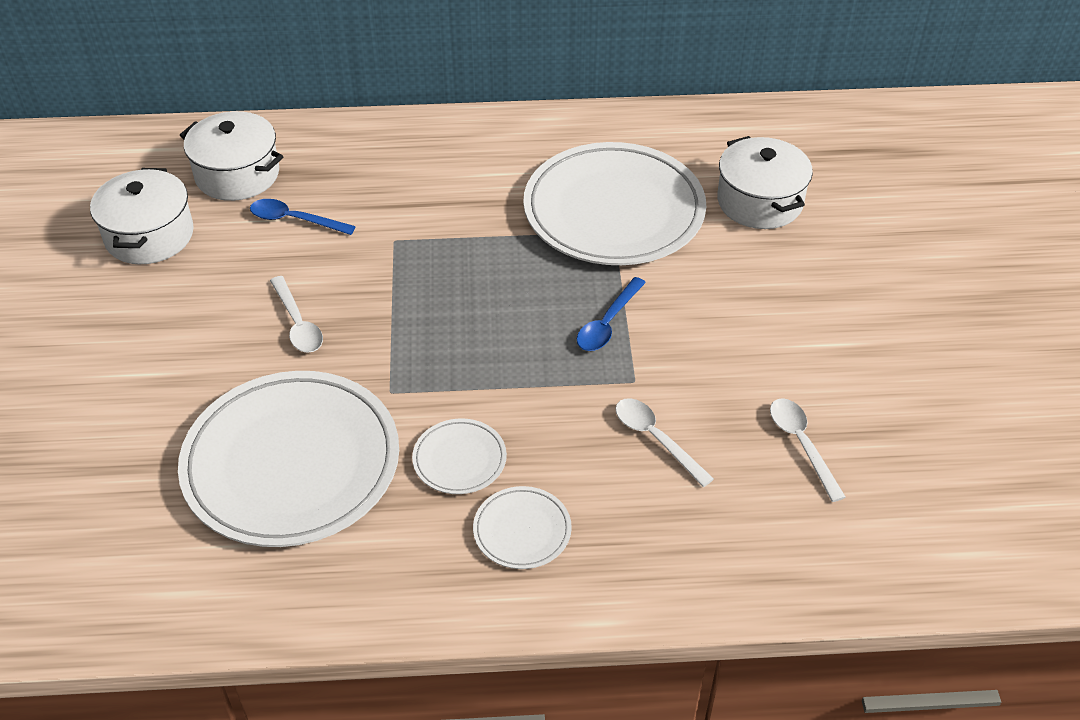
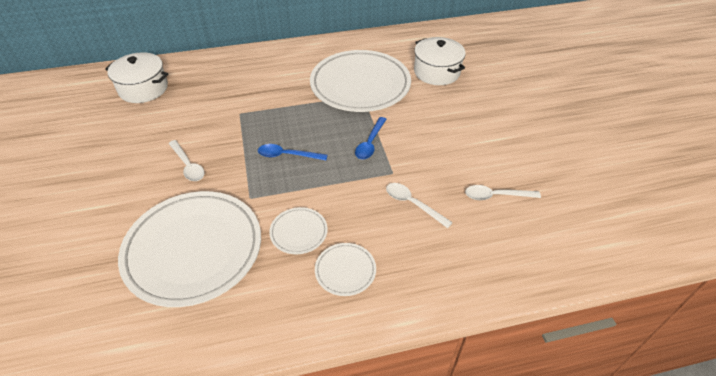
camera: 10 degrees left, 0 degrees up
white pot [90,168,194,264] -> none
blue spoon [250,199,356,235] -> blue spoon moved to [258,144,327,160]
white spoon [770,398,846,502] -> white spoon turned 60 degrees counterclockwise [465,185,541,200]

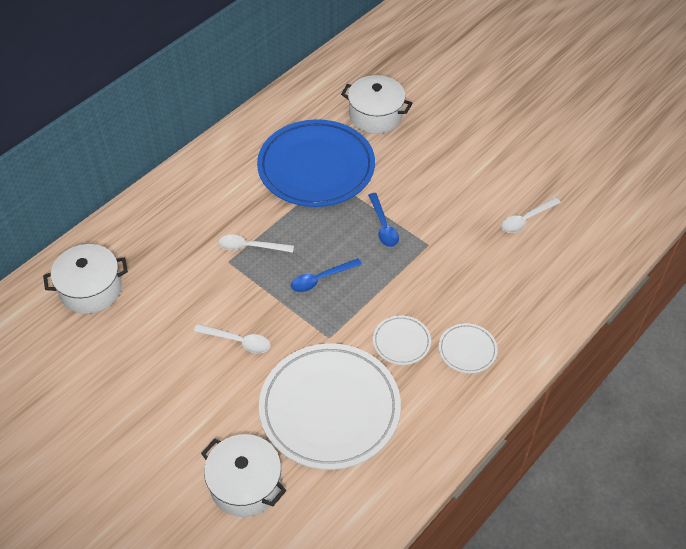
camera: 35 degrees left, 5 degrees up
white plate [310,50,411,112] -> blue plate [257,119,375,207]
white spoon [386,183,453,228] -> white spoon moved to [219,235,294,253]
none -> white pot [201,434,286,517]

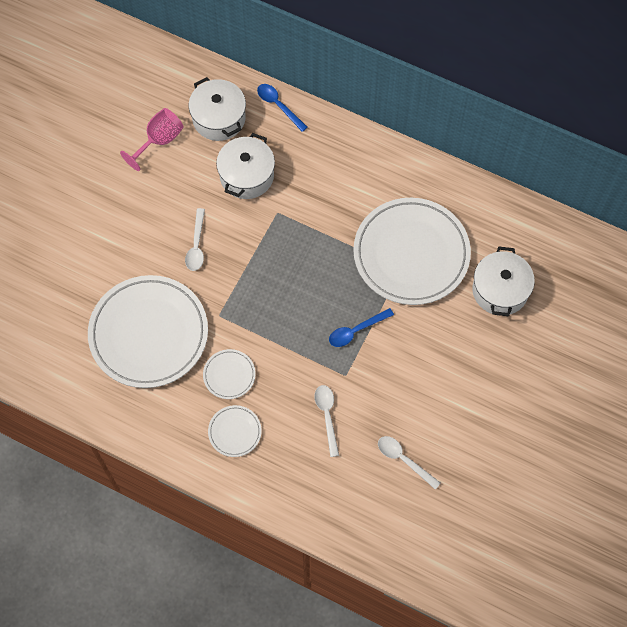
camera: 75 degrees right, 15 degrees up
white pot [201,434,286,517] -> white pot moved to [216,133,275,199]
white spoon [219,235,294,253] -> white spoon moved to [314,385,339,457]
blue plate [257,119,375,207] -> white plate [353,198,471,305]
blue spoon [291,258,362,292] -> blue spoon moved to [257,84,308,132]
none -> pink goblet [120,108,183,171]

